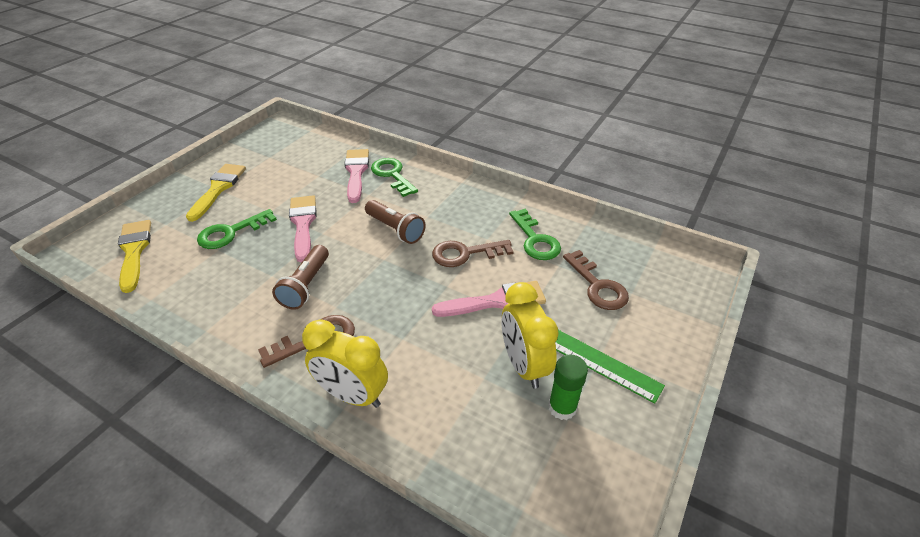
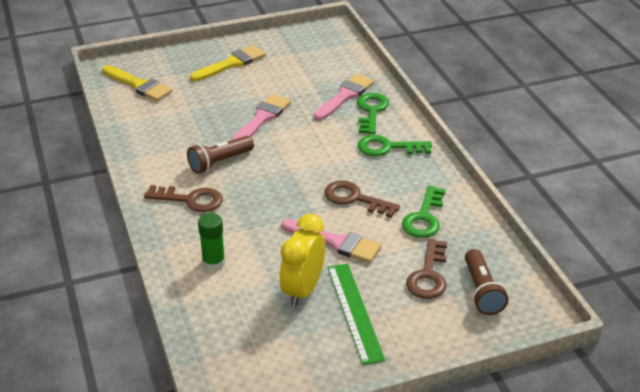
camera: 40 degrees right, 5 degrees down
yellow brush [118,220,151,293] -> yellow brush turned 105 degrees clockwise [102,65,173,101]
green key [197,209,277,249] -> green key moved to [358,135,432,156]
yellow clock [302,319,388,408] -> none
brown flashlight [365,200,426,244] -> brown flashlight moved to [465,249,508,315]
green glue stick [548,354,588,420] -> green glue stick moved to [198,213,225,270]

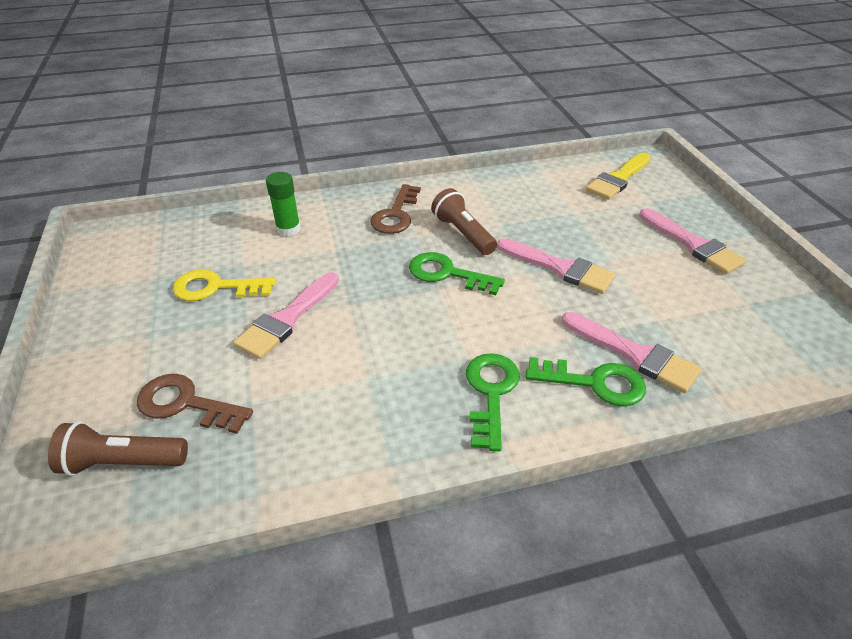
camera: 95 degrees right, 5 degrees up
yellow brush [190,45,266,81] -> pink brush [639,208,747,274]
yellow clock [280,214,325,307] -> yellow key [173,269,275,301]
brown key [324,181,400,218] -> none
green ruler [327,263,385,365] -> none
green key [402,186,446,238] -> green key moved to [409,252,505,295]

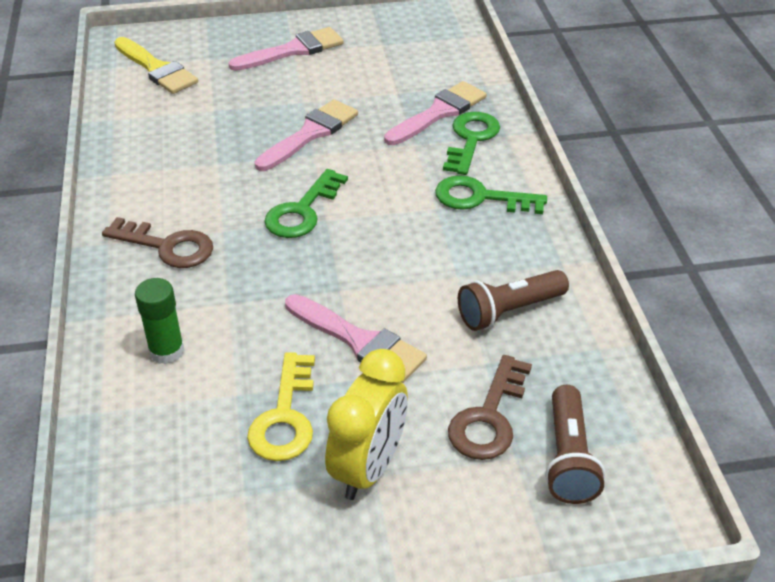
camera: 85 degrees left, 0 degrees up
brown flashlight [431,188,497,255] -> brown flashlight moved to [458,270,569,331]
none -> yellow clock [325,349,408,500]

